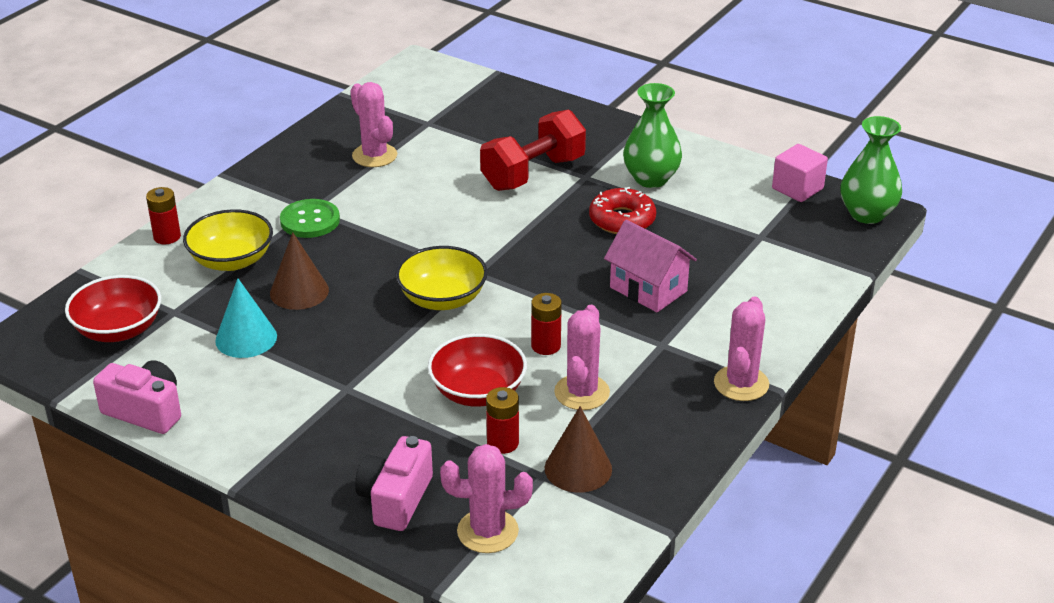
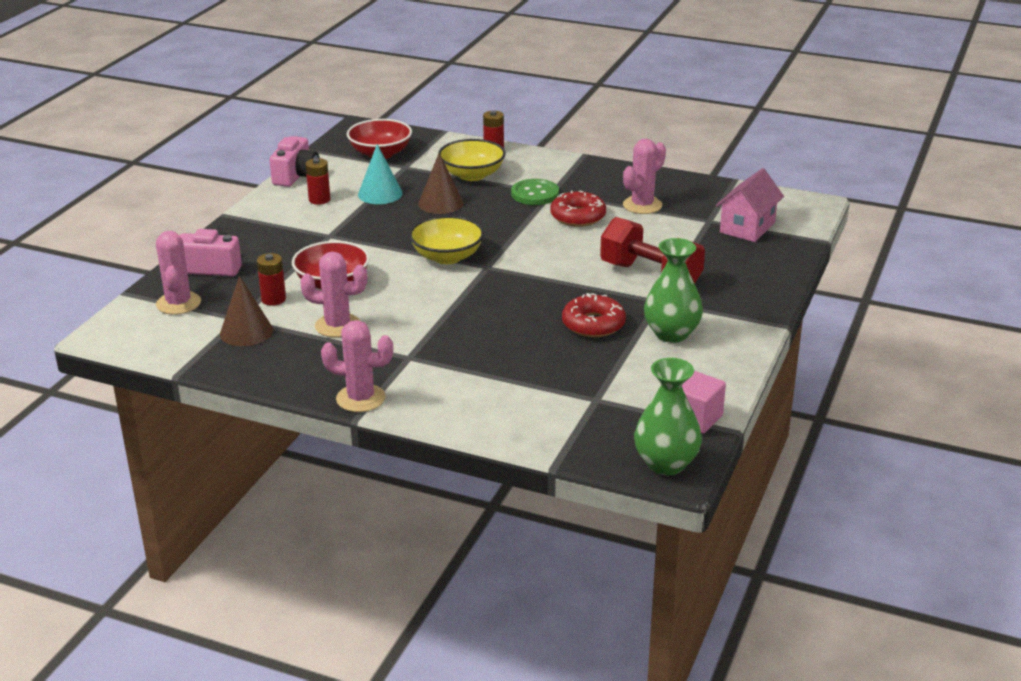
camera: 80 degrees right, 5 degrees down
red battery [531,293,562,355] -> red battery moved to [305,158,330,205]
pink house [604,220,697,312] -> pink house moved to [716,168,784,242]
none -> red donut [550,190,606,227]

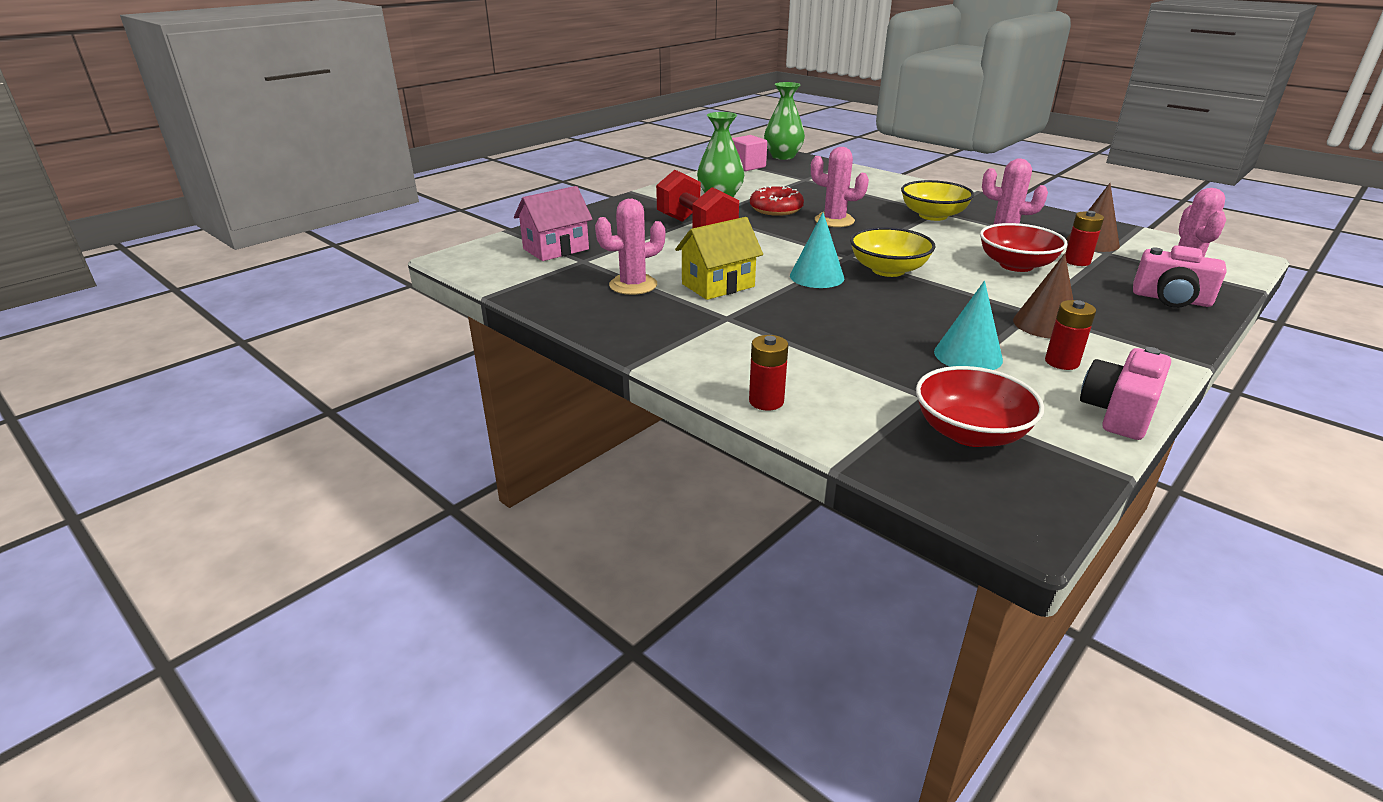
camera: 160 degrees left, 0 degrees up
pink cactus [321,320,393,412] -> pink cactus moved to [811,147,869,227]
brown cone [418,153,464,214] -> brown cone moved to [1013,253,1073,338]
yellow bowl [438,139,506,181] -> yellow bowl moved to [901,180,974,221]
green button [511,179,559,205] -> none
red donut [550,190,606,227] -> yellow house [675,217,763,300]
none -> turquoise cone [790,213,844,288]

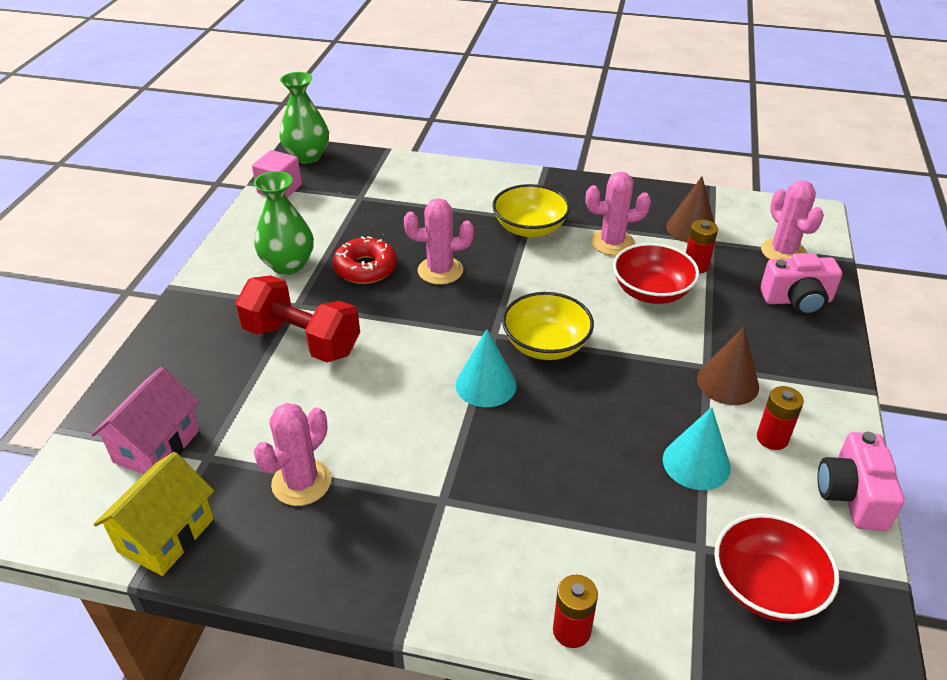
camera: 30 degrees left, 10 degrees up
yellow house [675,217,763,300] -> yellow house moved to [93,452,214,576]

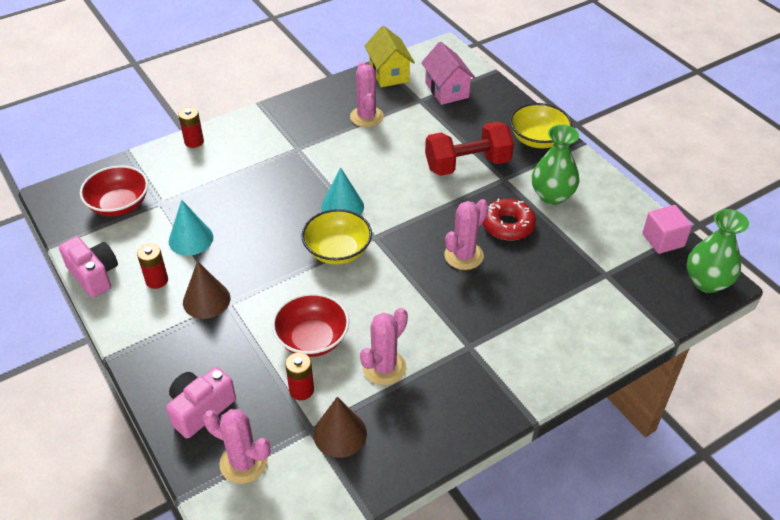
camera: 135 degrees right, 5 degrees up
yellow bowl [492,184,570,238] -> yellow bowl moved to [510,103,572,148]

